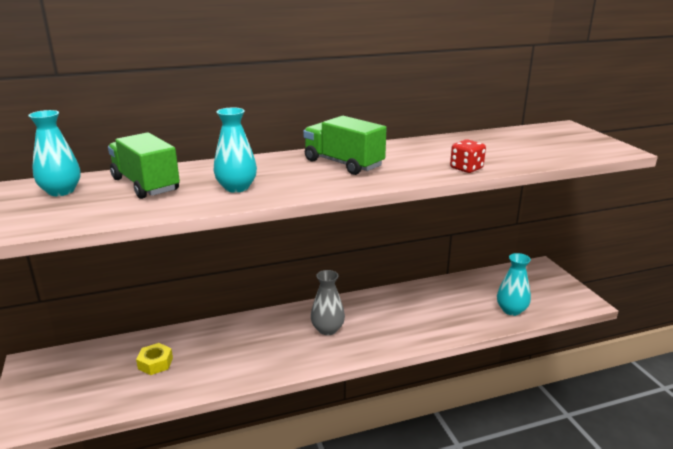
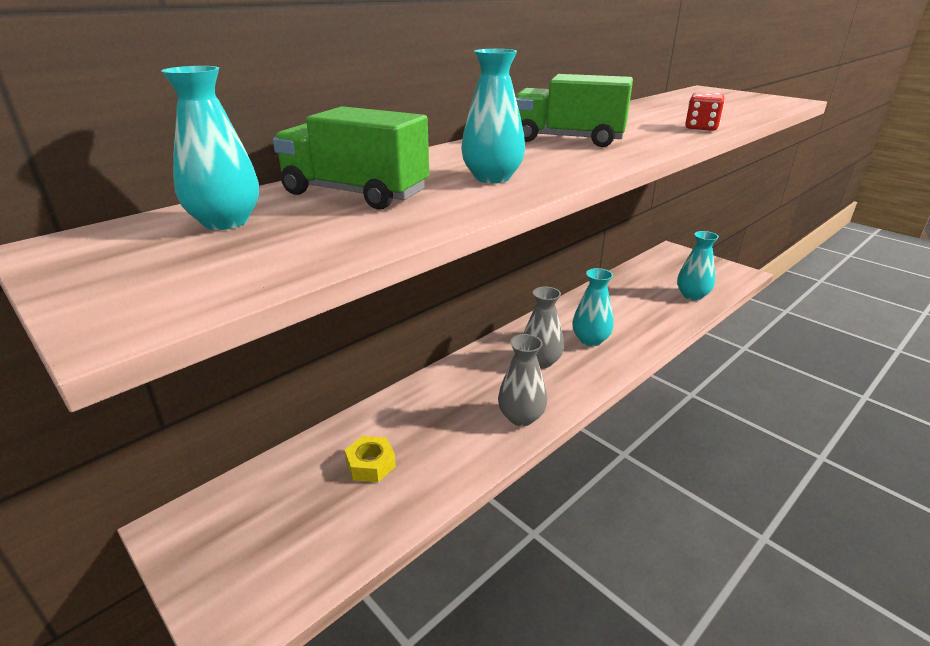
camera: 25 degrees left, 5 degrees up
none -> grey vase [498,334,547,426]
none -> turquoise vase [572,268,613,346]

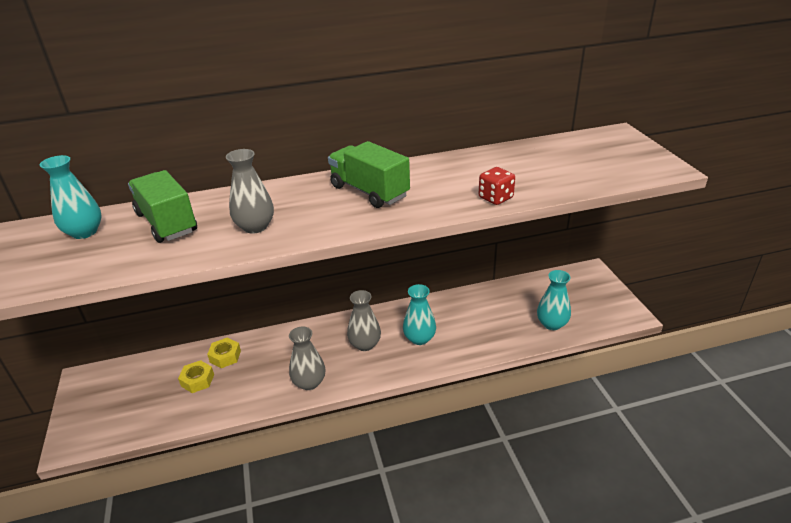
camera: 30 degrees right, 5 degrees up
turquoise vase [461,49,525,184] -> grey vase [226,149,274,234]
none -> yellow nut [207,338,241,368]

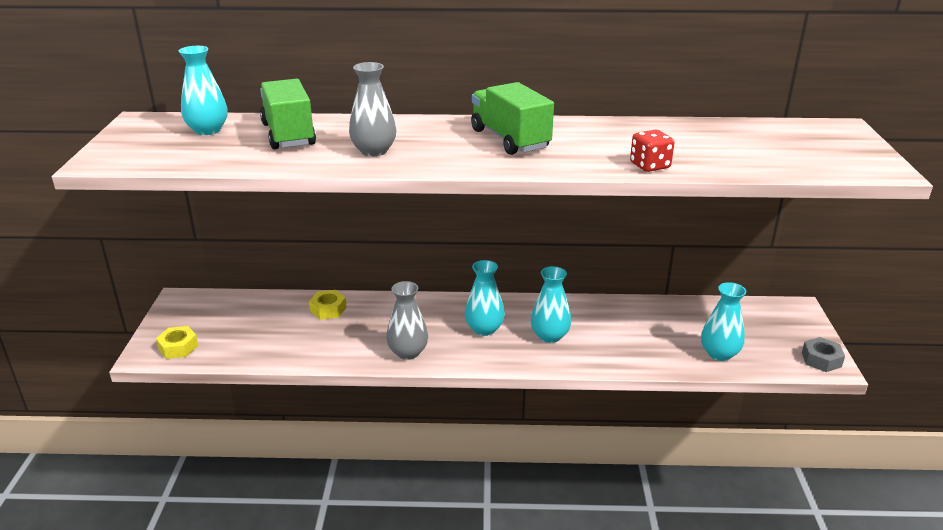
camera: 15 degrees right, 5 degrees down
yellow nut [178,360,214,393] -> yellow nut moved to [156,326,198,359]
grey vase [347,290,381,351] -> turquoise vase [465,260,505,336]
none -> grey nut [802,337,845,372]

